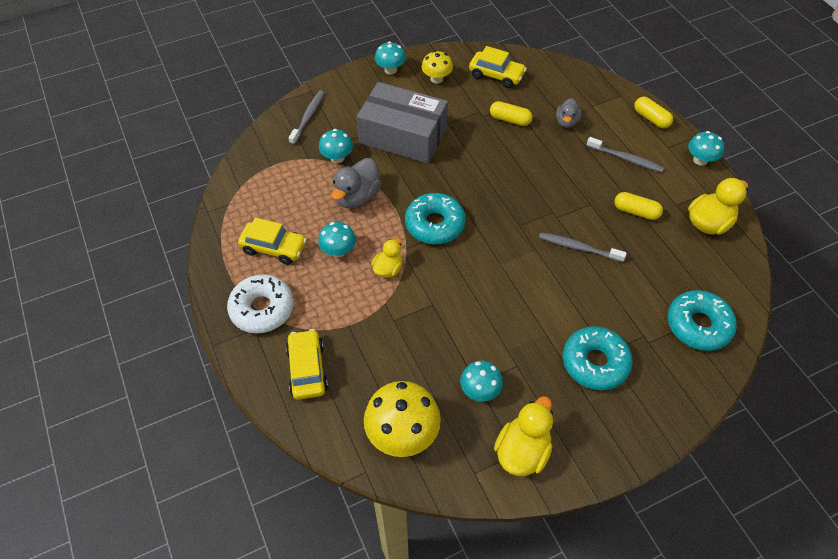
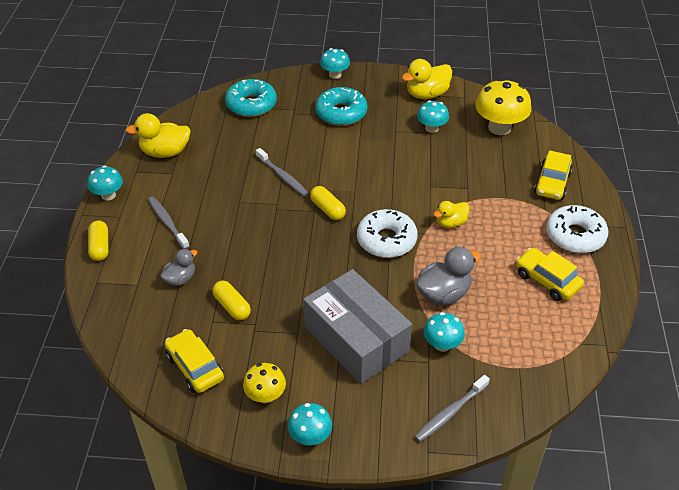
camera: 150 degrees left, 10 degrees down
turquoise mushroom [318,222,356,257] -> turquoise mushroom moved to [320,48,350,79]
turquoise donut [405,193,466,245] -> white donut [357,209,418,258]
yellow capsule [614,192,663,220] -> yellow capsule moved to [310,186,346,220]

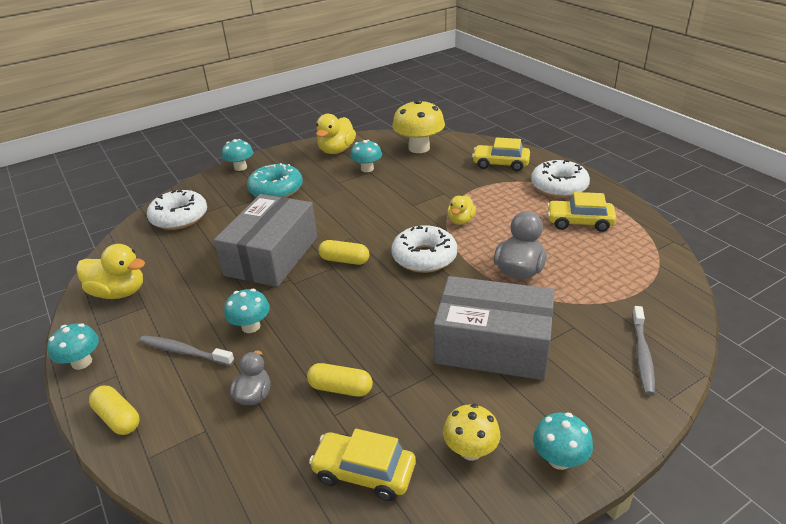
camera: 35 degrees left, 10 degrees down
yellow duck [126,113,191,158] -> yellow duck turned 120 degrees counterclockwise [76,244,145,299]
turquoise donut [225,79,277,117] -> white donut [147,189,207,230]
grey toothbrush [256,148,308,196] -> grey box [214,194,318,287]
turquoise mushroom [424,312,465,352] -> turquoise mushroom moved to [224,289,270,333]
yellow car [534,150,573,200] -> yellow car turned 120 degrees clockwise [472,137,530,171]

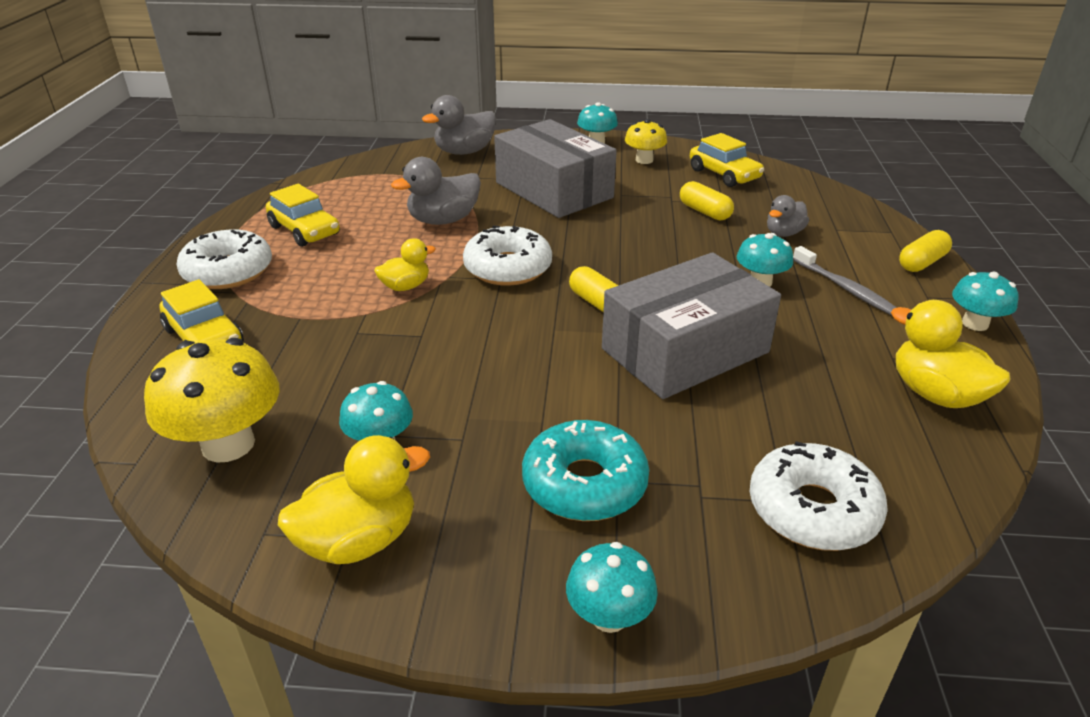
camera: 145 degrees left, 0 degrees up
yellow capsule [89,385,139,435] -> yellow capsule turned 60 degrees clockwise [899,230,952,272]
grey toothbrush [632,306,655,395] -> grey duck [422,95,496,155]

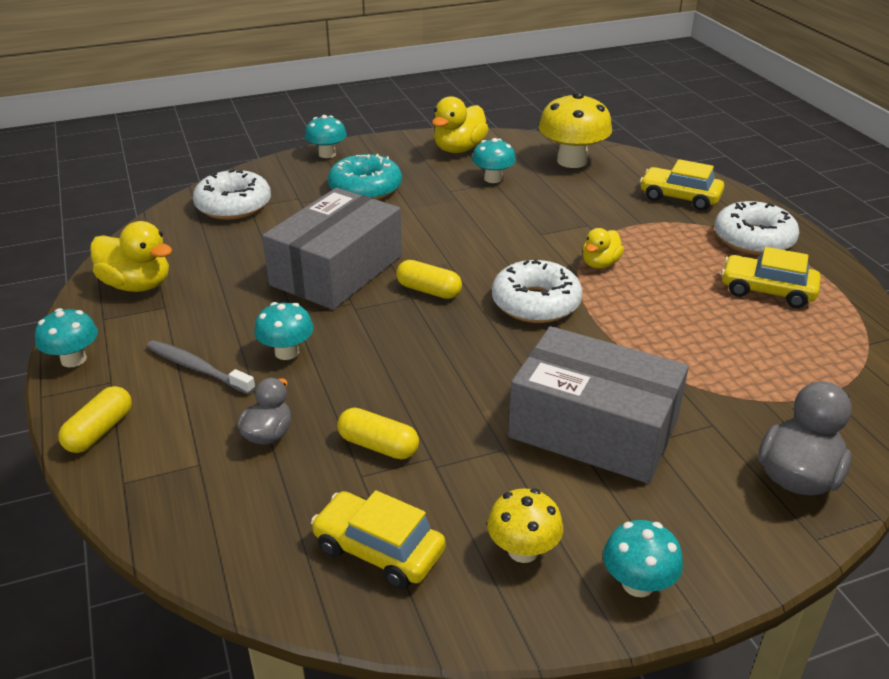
camera: 155 degrees right, 0 degrees up
grey duck [391,157,481,225] -> none

